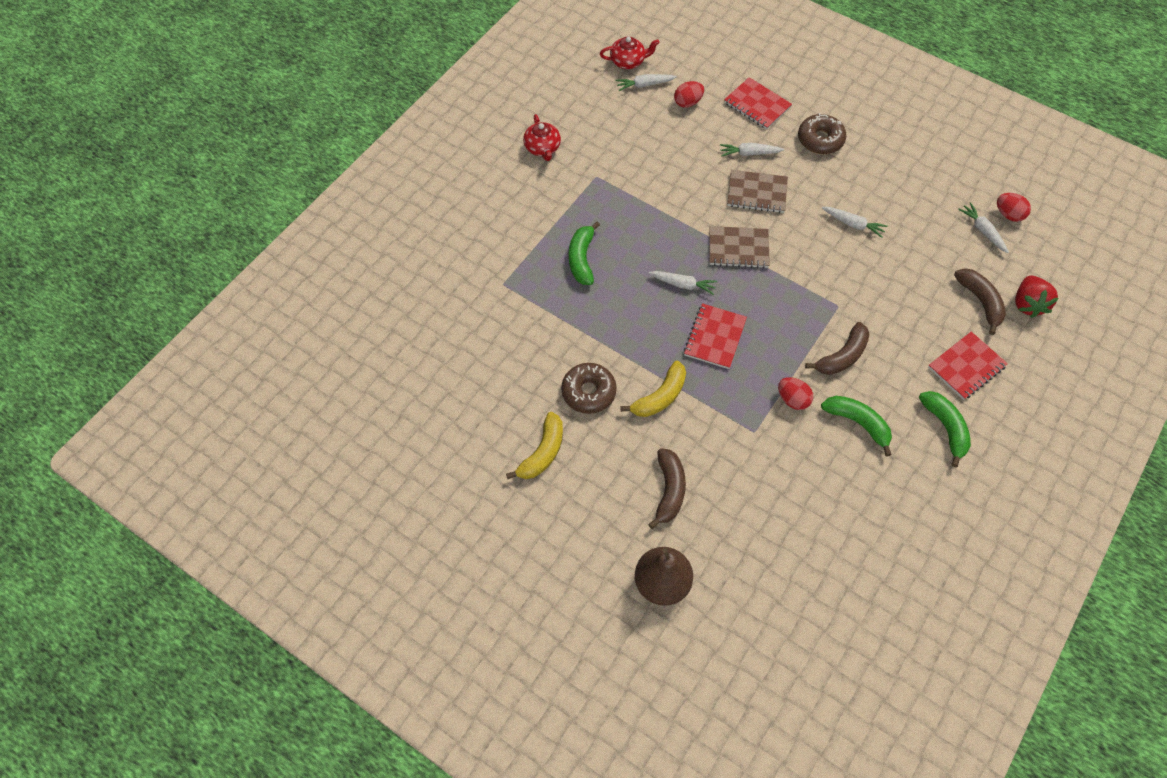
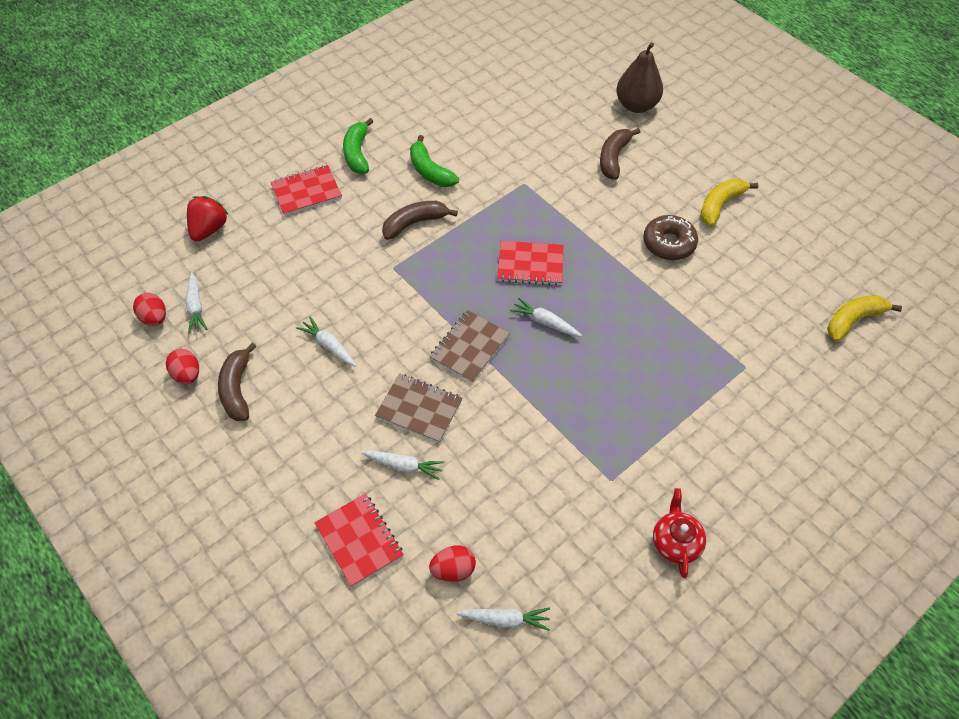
camera: 165 degrees left, 5 degrees down
green banana [569,221,600,285] -> none
red teapot [600,37,659,69] -> none
yellow banana [621,361,686,417] -> yellow banana moved to [827,295,902,342]
red notebook [684,303,747,369] -> red notebook turned 60 degrees clockwise [497,241,564,286]
brown notebook [709,226,770,268] -> brown notebook turned 75 degrees counterclockwise [429,310,510,383]
red egg [778,377,813,410] -> red egg moved to [166,349,199,384]
brown donut [798,113,846,154] -> none
brown banana [954,268,1006,335] -> brown banana moved to [218,342,257,421]

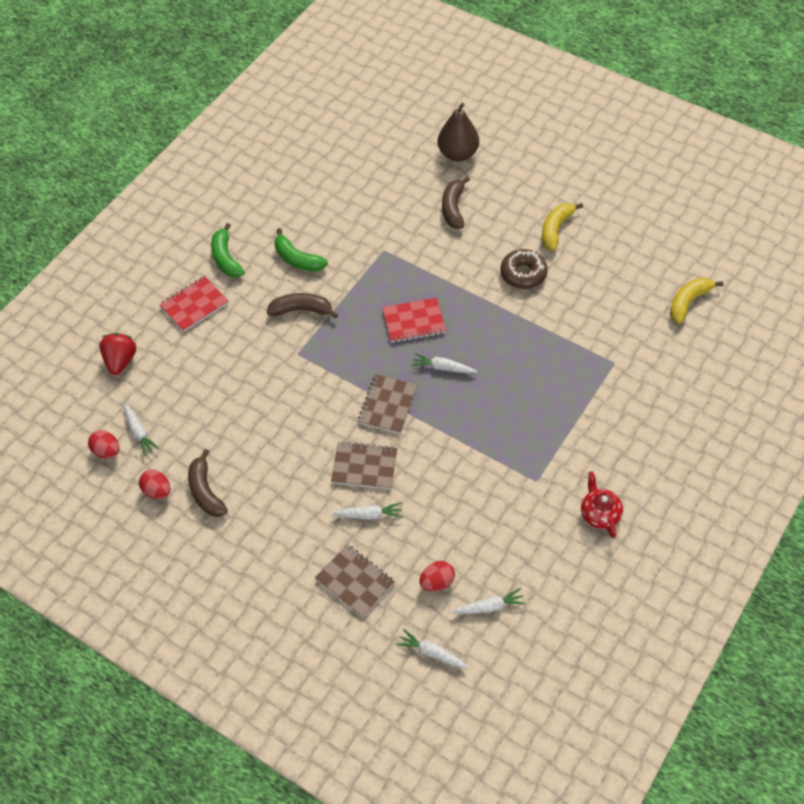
camera: 15 degrees left, 0 degrees up
white carrot [296,317,356,367] -> white carrot moved to [396,629,469,668]
red notebook [314,493,404,587] -> brown notebook [315,544,395,617]
brown banana [382,201,458,240] -> brown banana turned 45 degrees clockwise [267,293,338,319]

